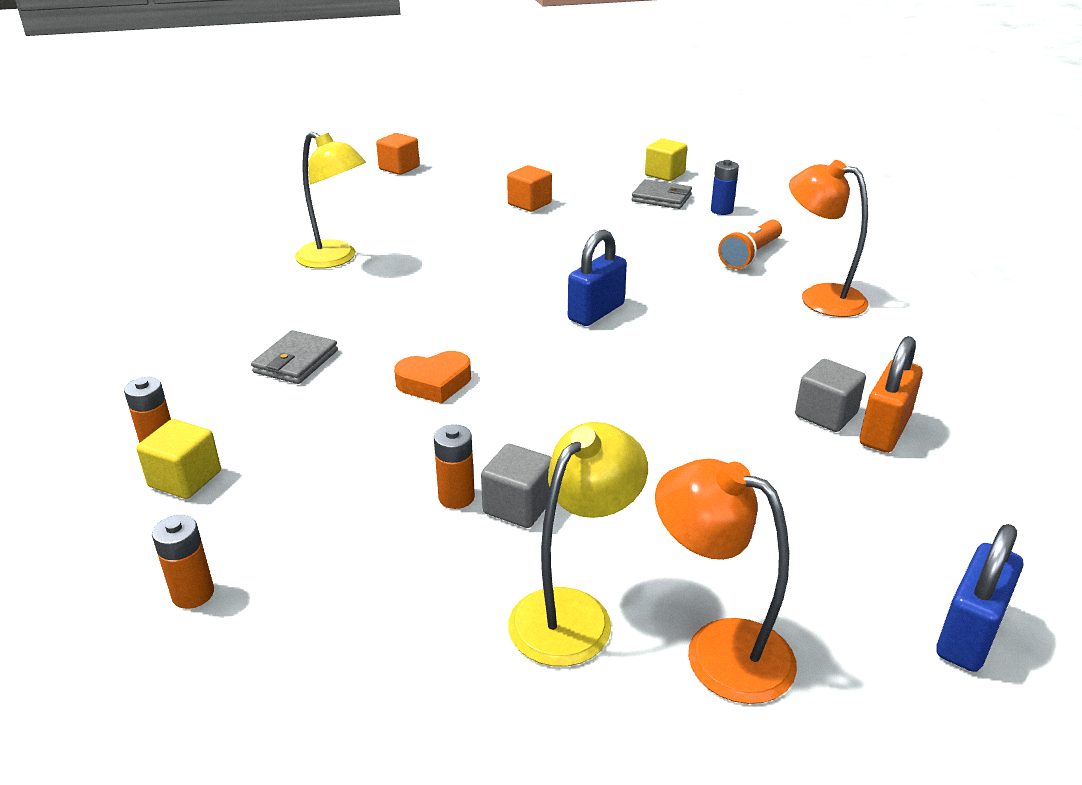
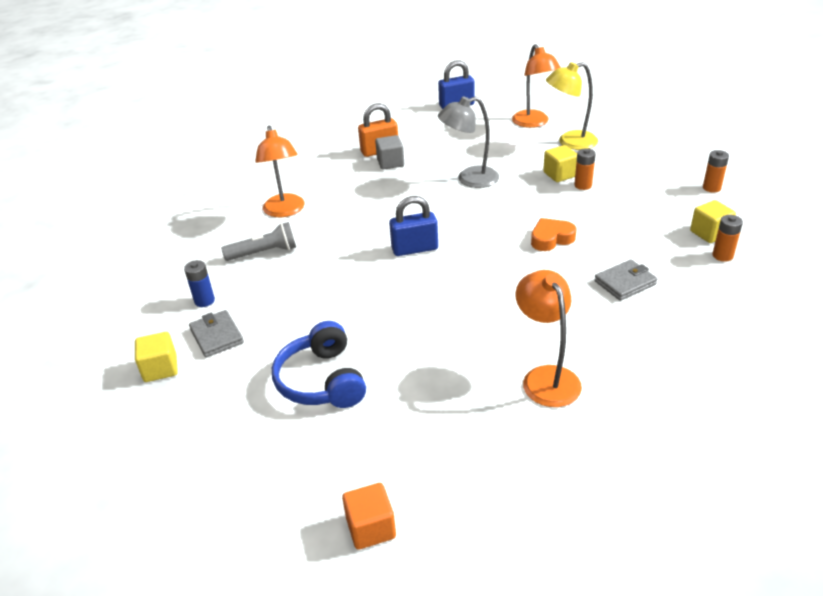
camera: 140 degrees left, 5 degrees up
yellow lamp [295,132,366,269] -> orange lamp [515,270,582,407]
orange heart [394,351,471,404] -> orange heart turned 45 degrees counterclockwise [531,218,576,251]
grey cube [481,444,552,528] -> yellow cube [543,145,577,182]
orange cube [507,165,552,212] -> blue headphones [272,321,366,408]
orange flashlight [718,219,782,269] -> grey flashlight [221,222,296,261]
none -> grey lamp [438,97,499,188]

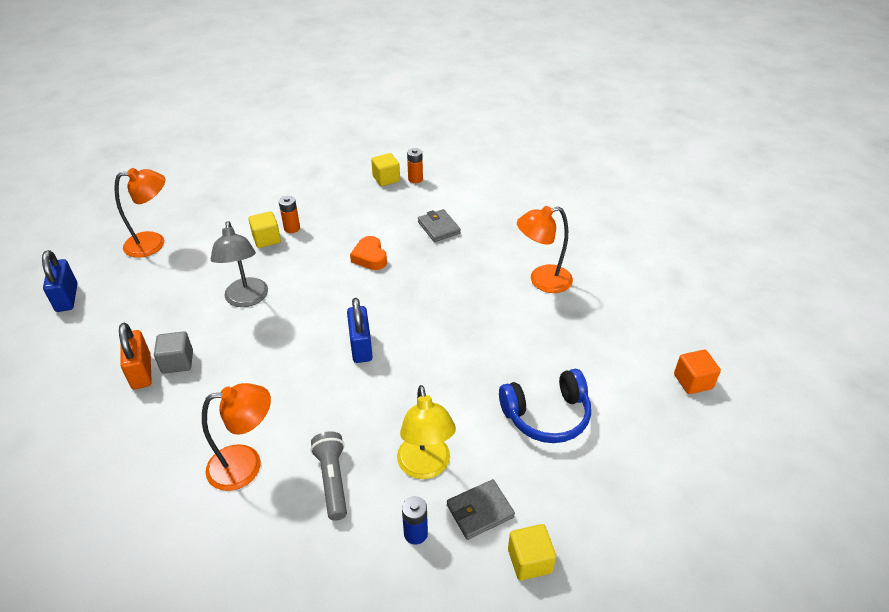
camera: 90 degrees left, 5 degrees up
yellow lamp [546,62,598,150] -> yellow lamp moved to [397,385,456,479]
orange battery [703,150,729,192] -> none

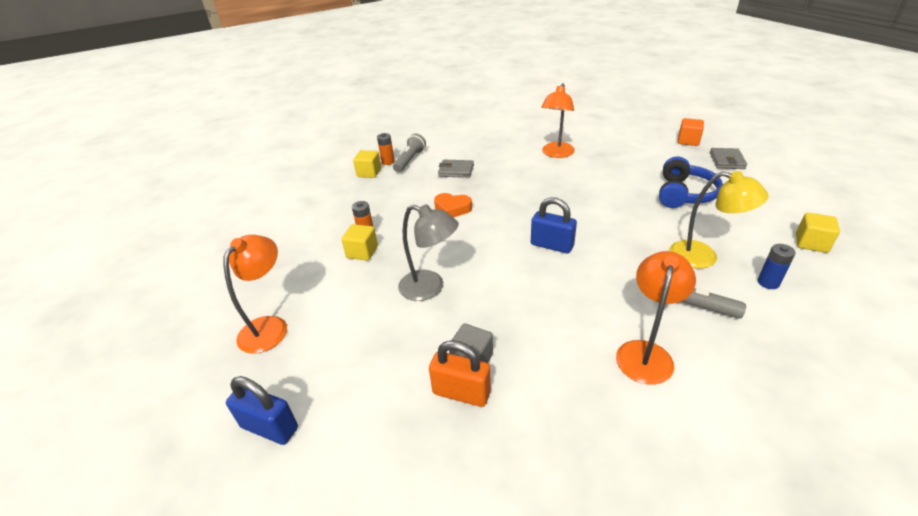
camera: 50 degrees left, 5 degrees down
grey wallet [447,479,515,540] -> grey wallet moved to [710,148,747,169]
none -> grey flashlight [393,133,426,172]

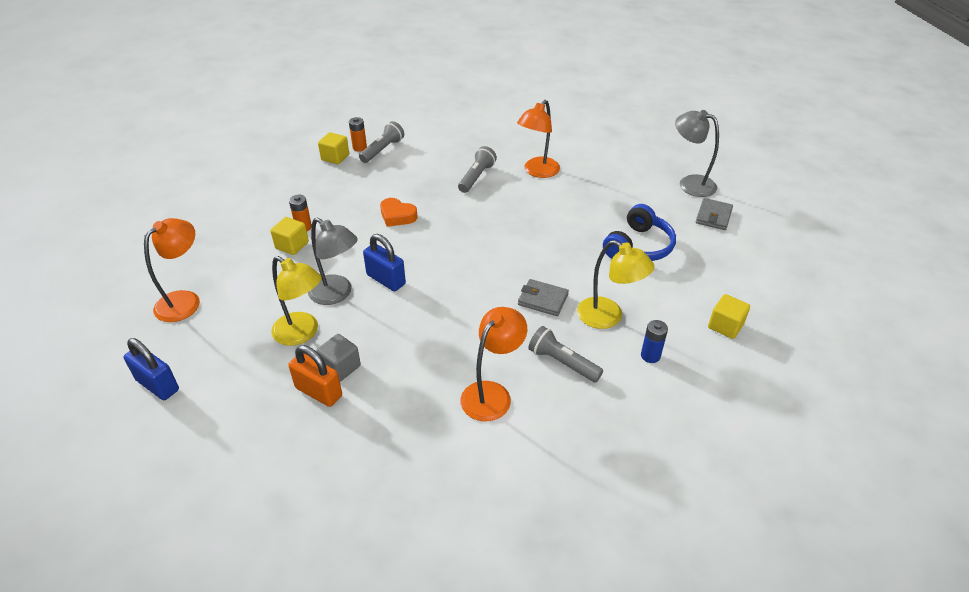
camera: 10 degrees right, 5 degrees up
grey wallet [438,160,474,178] -> grey wallet moved to [518,279,569,316]
blue padlock [531,197,577,254] -> blue padlock moved to [363,234,406,291]
orange cube [678,118,704,146] -> grey lamp [675,110,719,197]
none -> yellow lamp [271,256,322,346]
none -> grey flashlight [458,146,497,193]

